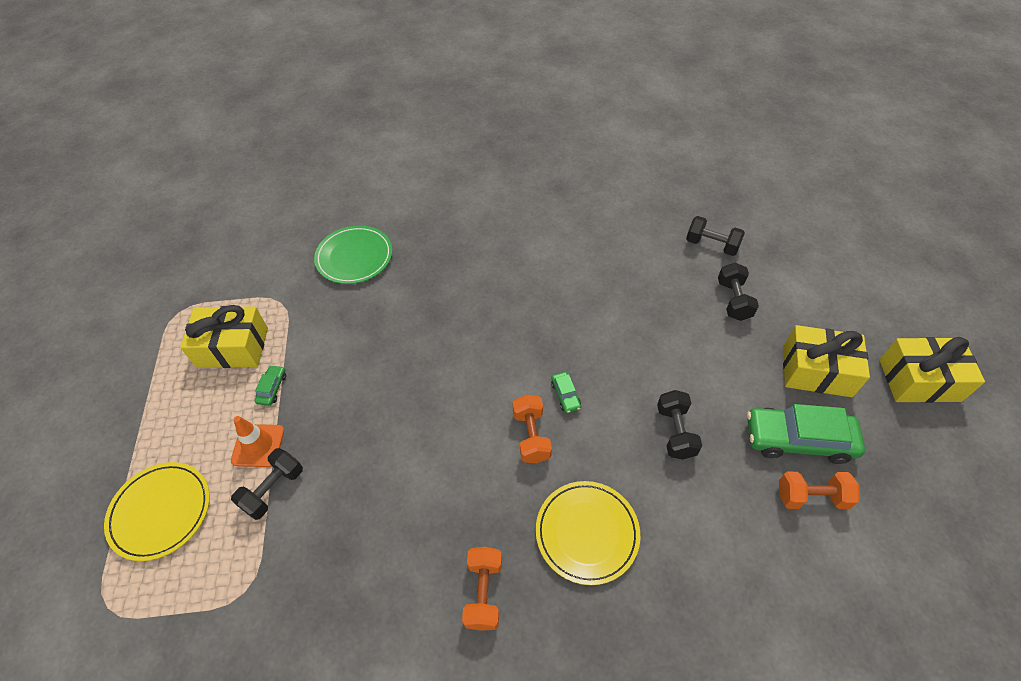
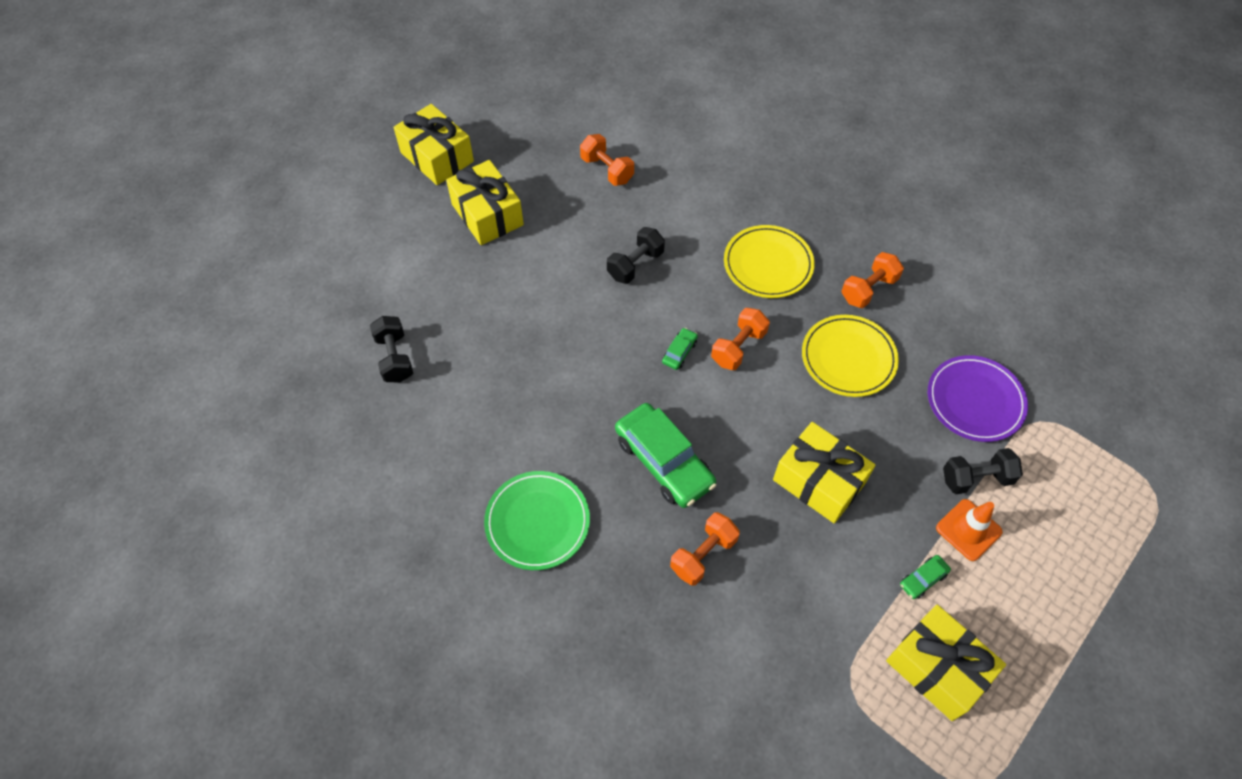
camera: 135 degrees left, 5 degrees up
yellow plate [104,462,210,561] -> yellow plate moved to [802,315,899,397]
green plate [314,225,392,284] -> green plate moved to [484,471,590,570]
black dumbbell [718,263,759,321] -> none
green car [747,404,865,464] -> green car moved to [615,403,716,508]
none -> orange dumbbell [670,512,740,586]
none -> yellow gift [773,422,875,524]
none -> purple plate [928,355,1028,442]

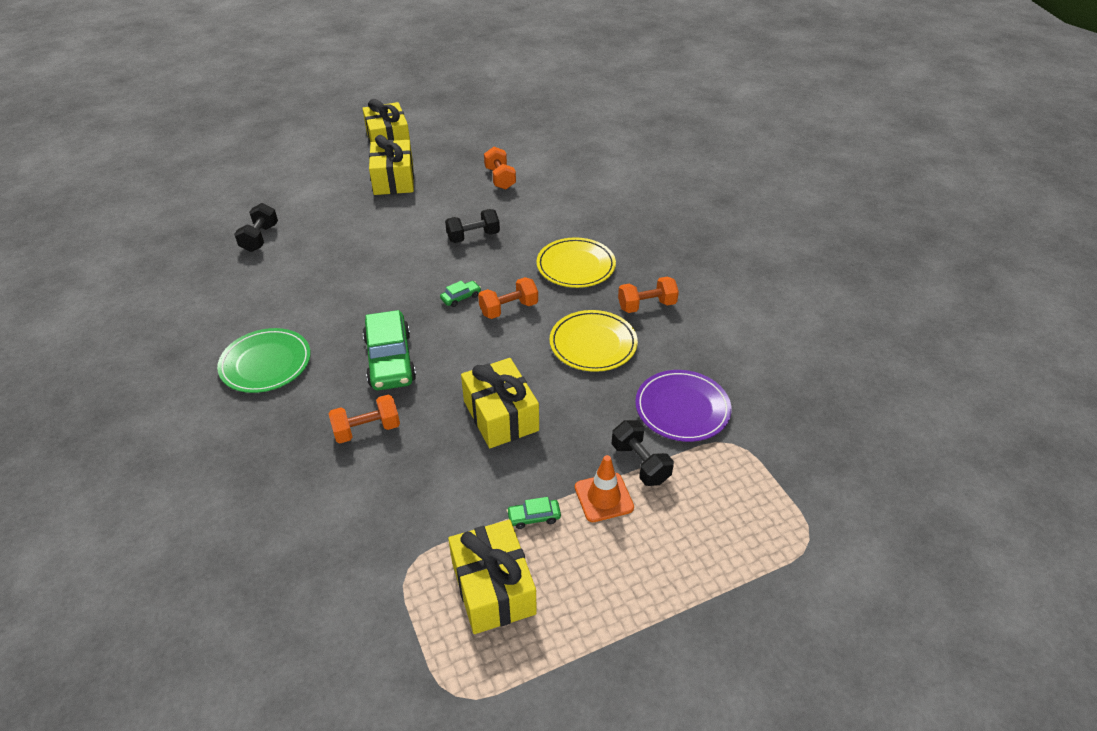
camera: 25 degrees right, 15 degrees down
black dumbbell [943,448,1023,494] -> black dumbbell turned 45 degrees clockwise [612,420,674,486]

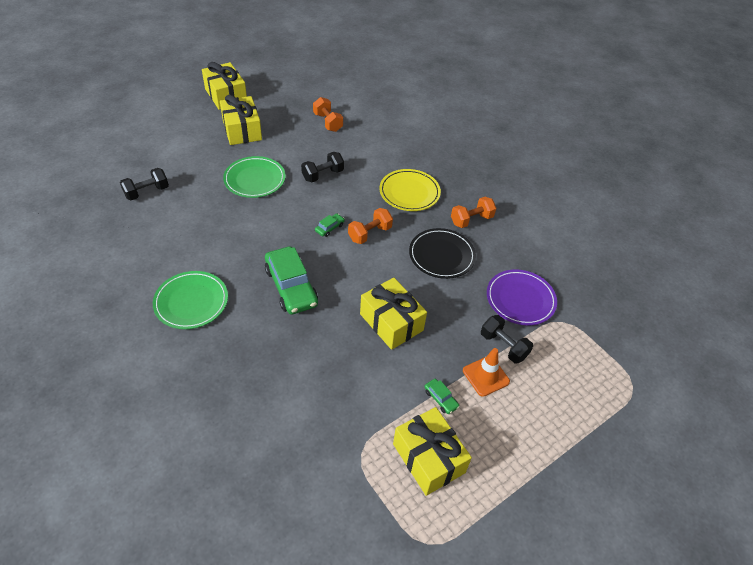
camera: 15 degrees left, 5 degrees up
black dumbbell [234,203,278,252] -> black dumbbell turned 60 degrees clockwise [120,168,169,200]
orange dumbbell [328,395,400,443] -> none
green car [507,497,561,529] -> green car turned 105 degrees counterclockwise [424,379,459,414]
yellow plate [549,310,638,372] -> black plate [409,228,476,279]
none -> green plate [223,156,286,198]

